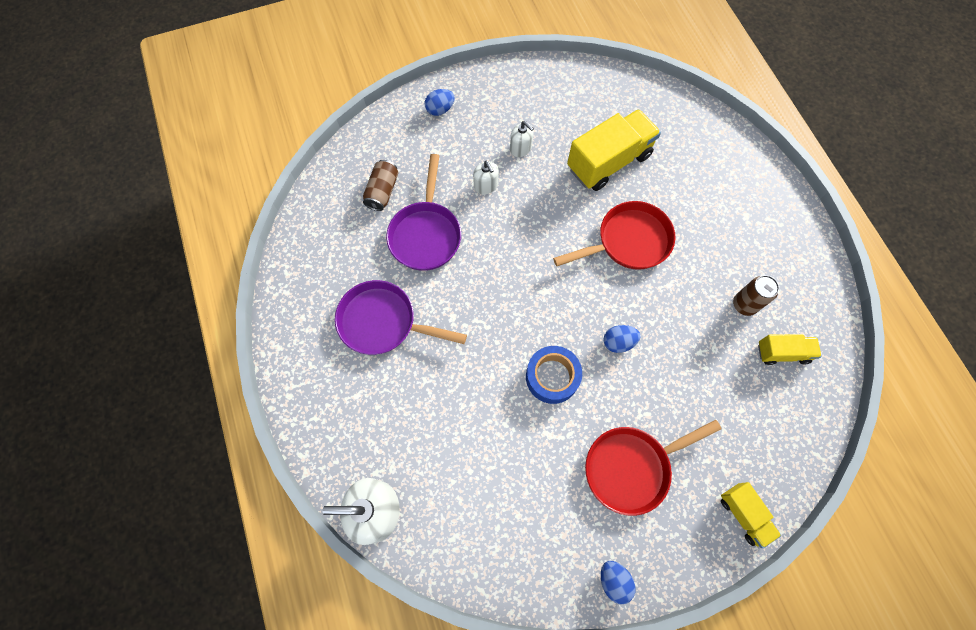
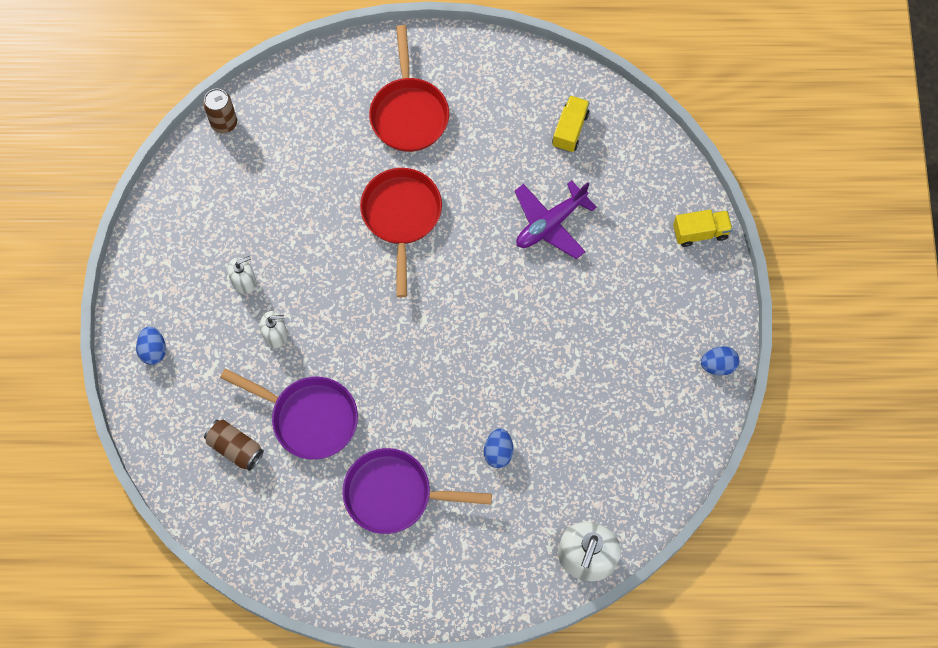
camera: 70 degrees left, 0 degrees up
purple pan [335,280,467,355] -> purple pan turned 60 degrees clockwise [342,448,492,534]
blue tape [526,346,582,404] -> none
yellow truck [567,109,661,191] -> none
red pan [585,420,722,516] -> red pan moved to [369,25,449,152]
blue egg [603,325,640,353] -> blue egg moved to [484,429,513,468]
brown can [733,275,779,316] -> brown can moved to [203,89,237,134]
none -> purple plane [515,180,597,259]

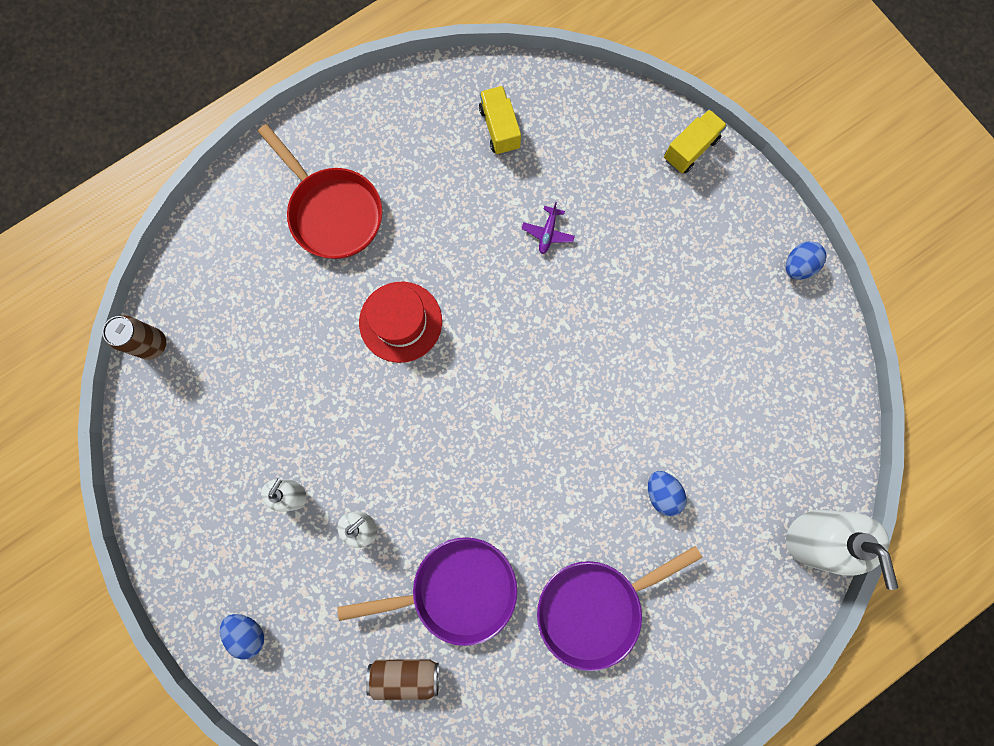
camera: 35 degrees left, 10 degrees up
red pan [360,168,442,297] -> red hat [359,282,442,363]
purple plane [515,180,597,259] -> purple plane [522,202,575,254], size x0.49

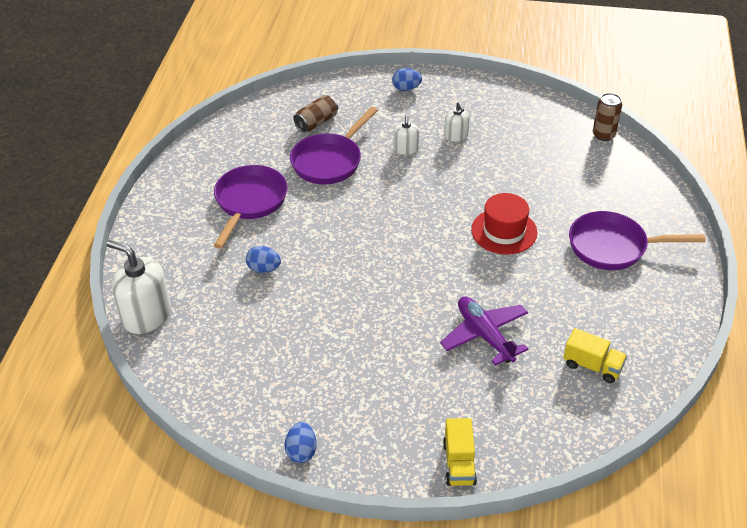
camera: 135 degrees right, 35 degrees down
red pan [258,124,382,259] -> purple pan [569,211,705,270]
purple plane [522,202,575,254] -> purple plane [440,297,528,366], size x2.06

